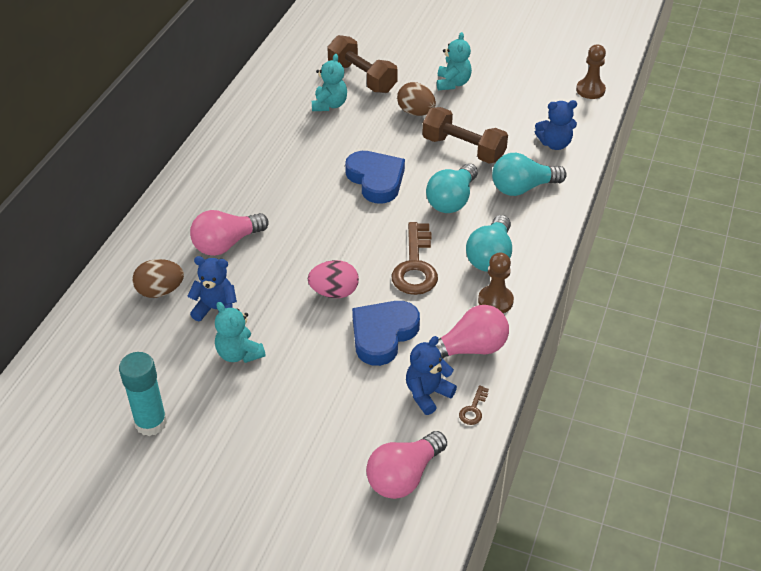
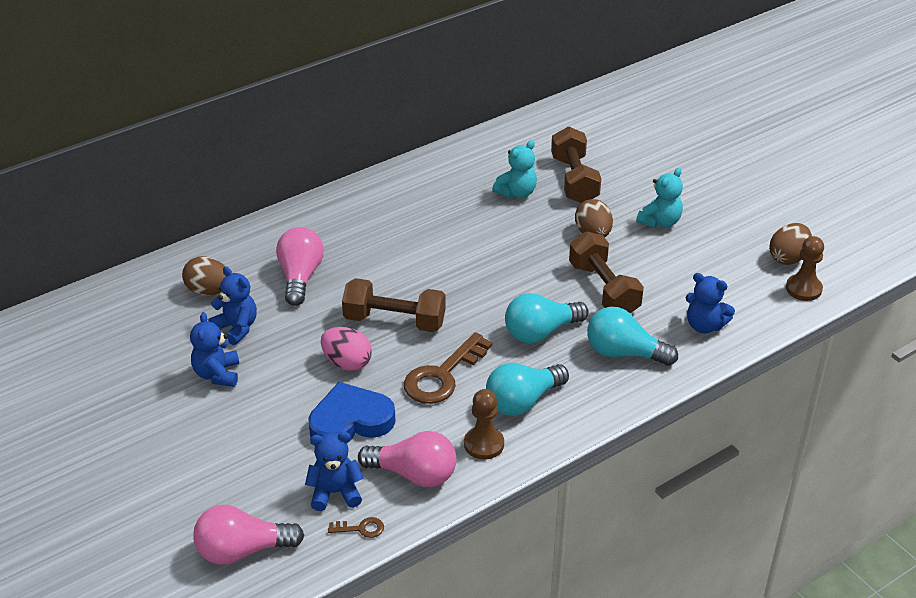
camera: 35 degrees right, 5 degrees down
turquoise glue stick [119,352,167,436] -> none
pink light bulb [190,210,269,256] -> pink light bulb turned 90 degrees clockwise [276,227,324,306]
turquoise teddy bear [215,302,266,363] -> blue teddy bear [190,312,239,387]
blue heart [345,151,405,204] -> none
brown key [459,385,489,425] -> brown key turned 150 degrees counterclockwise [328,517,384,538]
none -> brown dumbbell [342,278,446,332]
none -> brown egg [769,223,812,265]

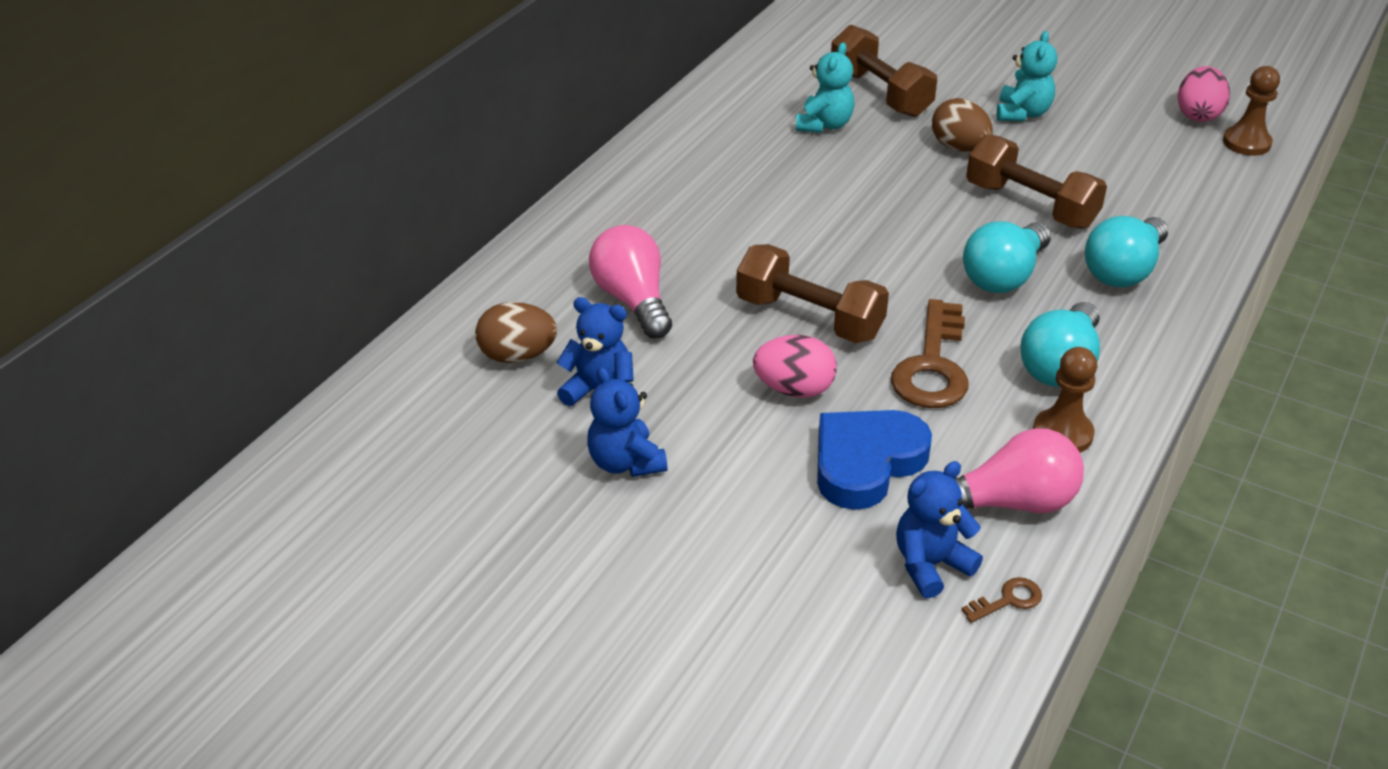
camera: 25 degrees left, 0 degrees up
pink light bulb [193,505,304,565] -> none
brown dumbbell [342,278,446,332] -> brown dumbbell turned 45 degrees clockwise [736,244,889,343]
turquoise light bulb [587,307,678,366] -> turquoise light bulb turned 45 degrees counterclockwise [1085,216,1168,287]
blue teddy bear [686,273,735,333] -> none
brown egg [769,223,812,265] -> pink egg [1178,66,1230,122]

